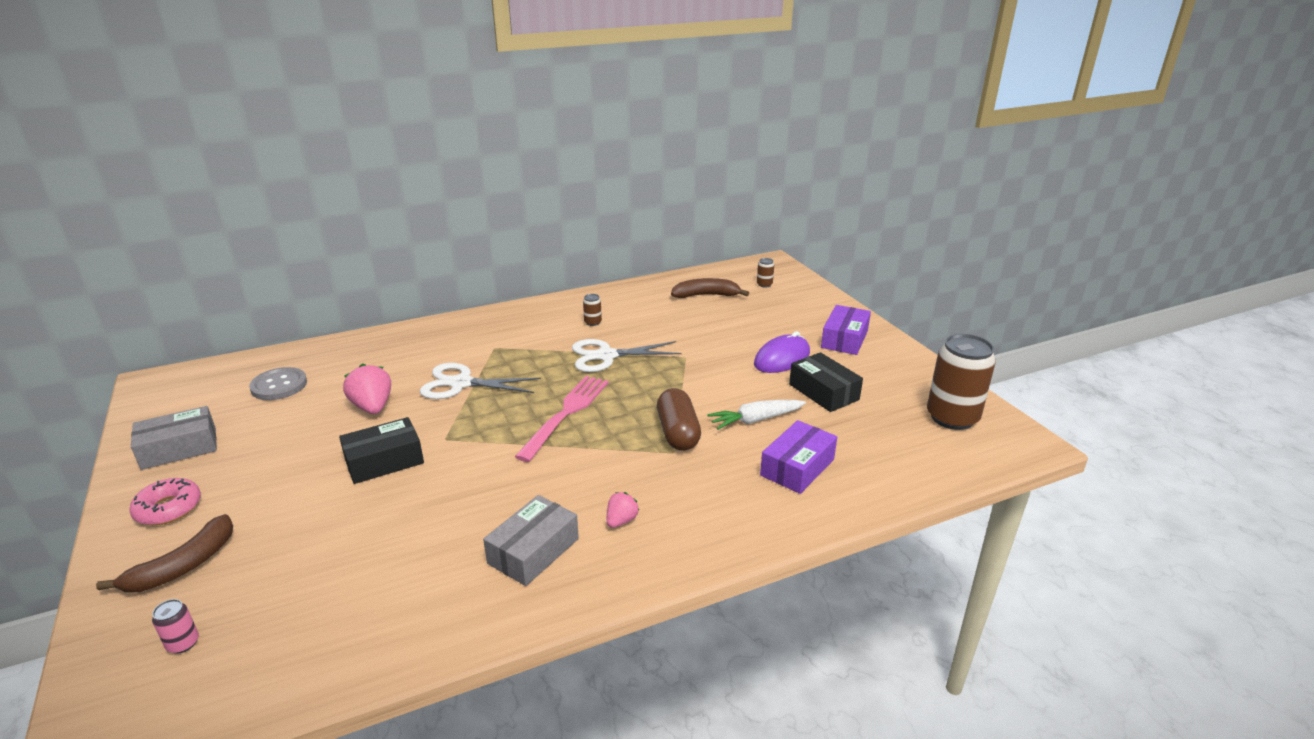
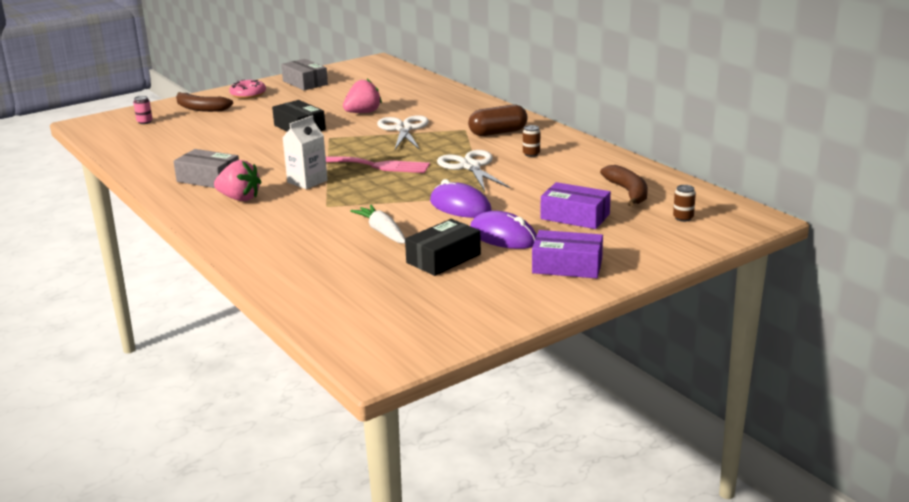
camera: 80 degrees right, 5 degrees down
grey button [249,367,307,400] -> none
pink strawberry [607,492,639,528] -> pink strawberry [214,160,261,201], size x1.73
brown capsule [657,388,701,451] -> brown capsule moved to [468,105,528,136]
purple box [760,420,837,494] -> purple box moved to [540,182,611,229]
brown can [927,334,996,430] -> none
none -> white carton [283,116,328,189]
none -> purple mouse [430,179,492,218]

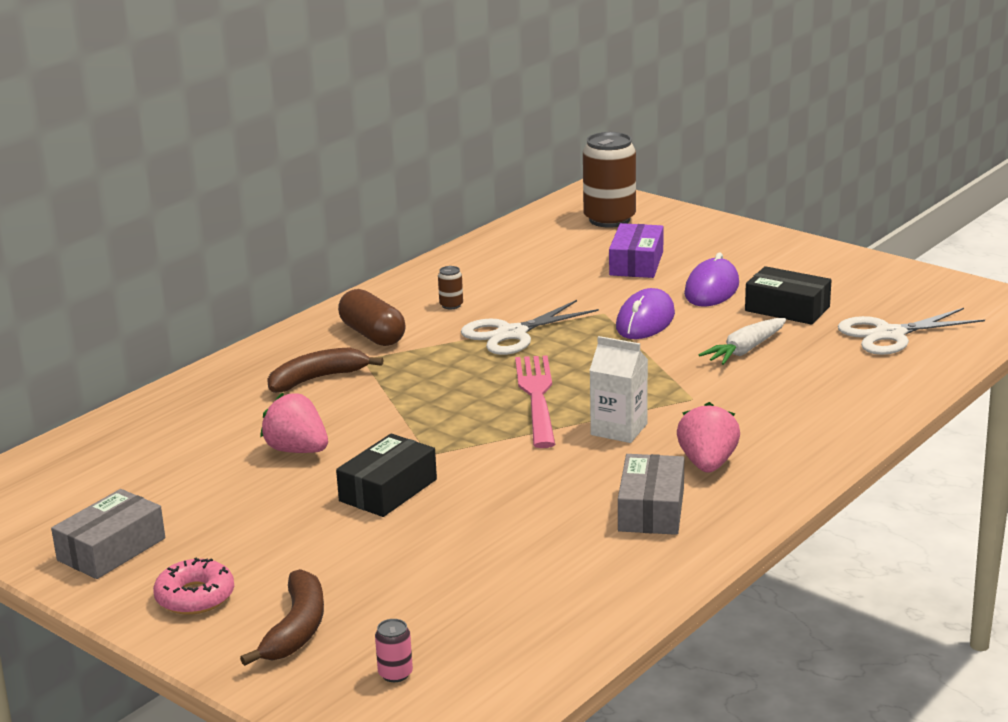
camera: 105 degrees left, 0 degrees up
white scissors [377,115,429,150] -> white scissors moved to [838,308,985,355]
purple box [532,230,603,278] -> none
brown banana [600,165,648,206] -> brown banana moved to [267,347,383,393]
brown can [673,185,696,222] -> brown can [583,132,636,228], size x2.42

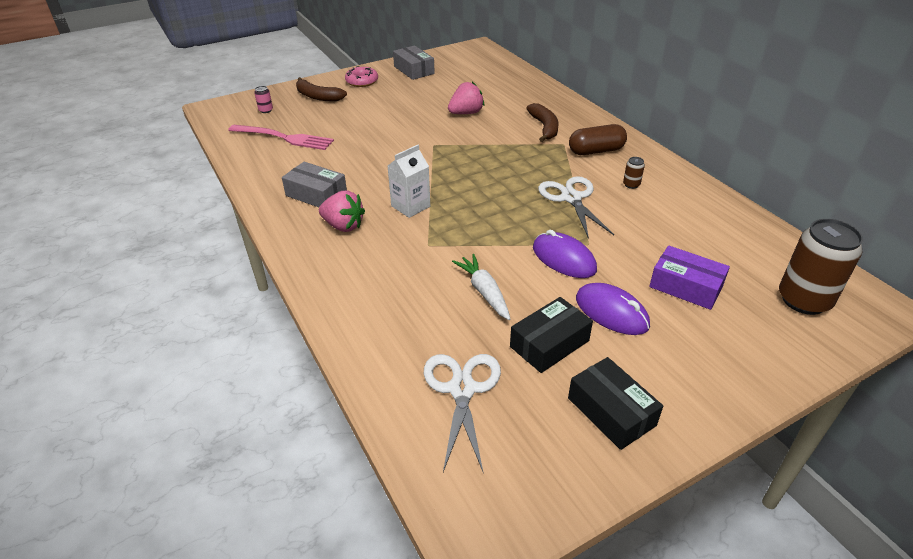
camera: 110 degrees right, 15 degrees up
black box [336,433,437,517] -> black box moved to [568,357,663,450]
pink fork [515,355,555,448] -> pink fork moved to [228,125,334,150]

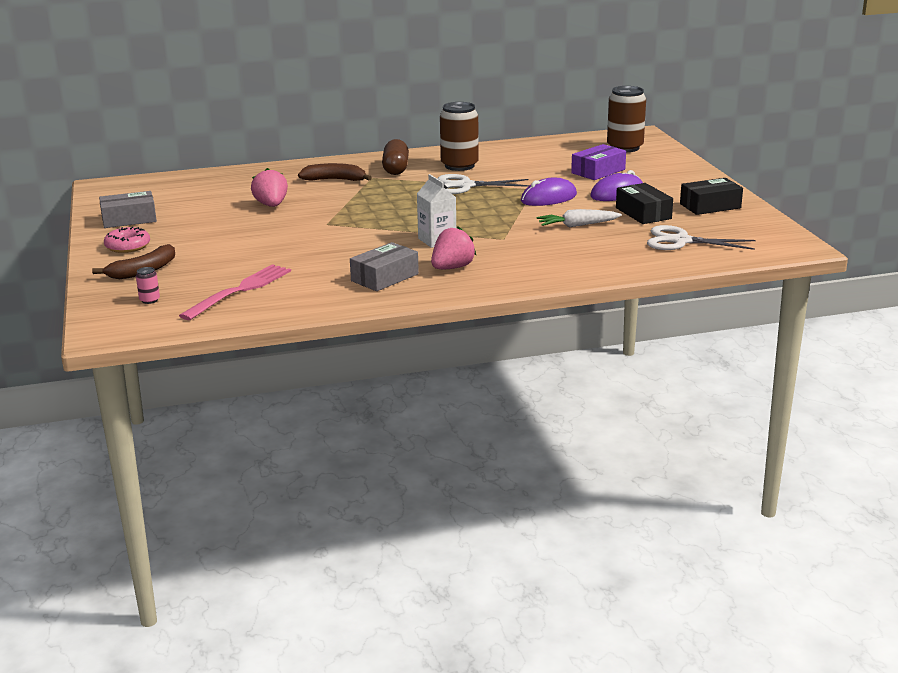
camera: 75 degrees left, 15 degrees down
brown can [623,157,645,189] -> brown can [440,102,479,171], size x2.42

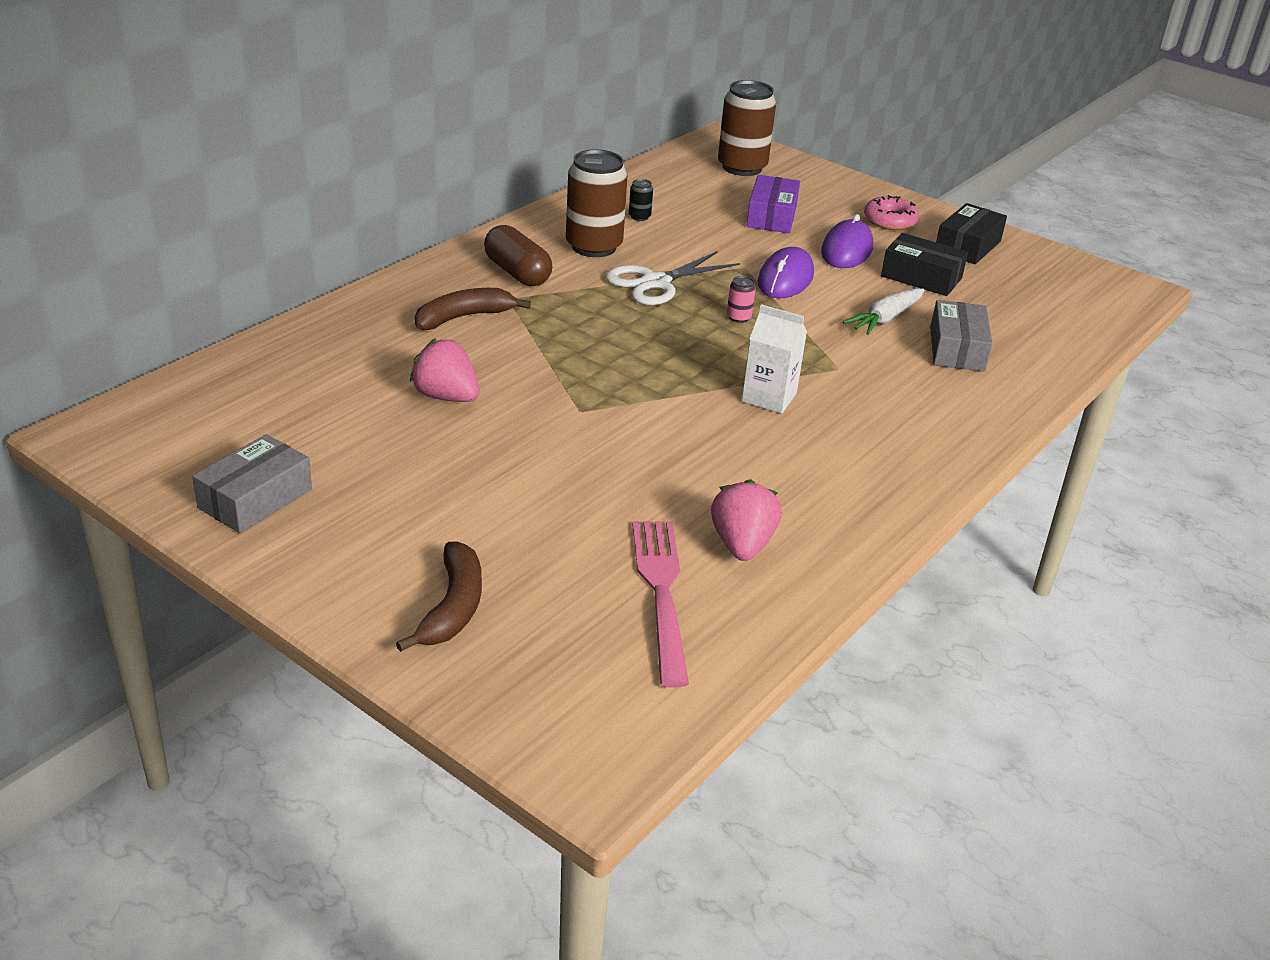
camera: 40 degrees left, 10 degrees up
pink donut [104,227,150,253] -> pink donut moved to [864,195,919,230]
pink can [136,267,160,304] -> pink can moved to [727,276,756,323]
grey box [350,242,419,291] -> grey box moved to [930,300,992,372]
pink strawberry [431,226,476,269] -> pink strawberry moved to [711,479,782,561]
white scissors [647,225,756,250] -> none
none -> black can [629,179,653,221]

